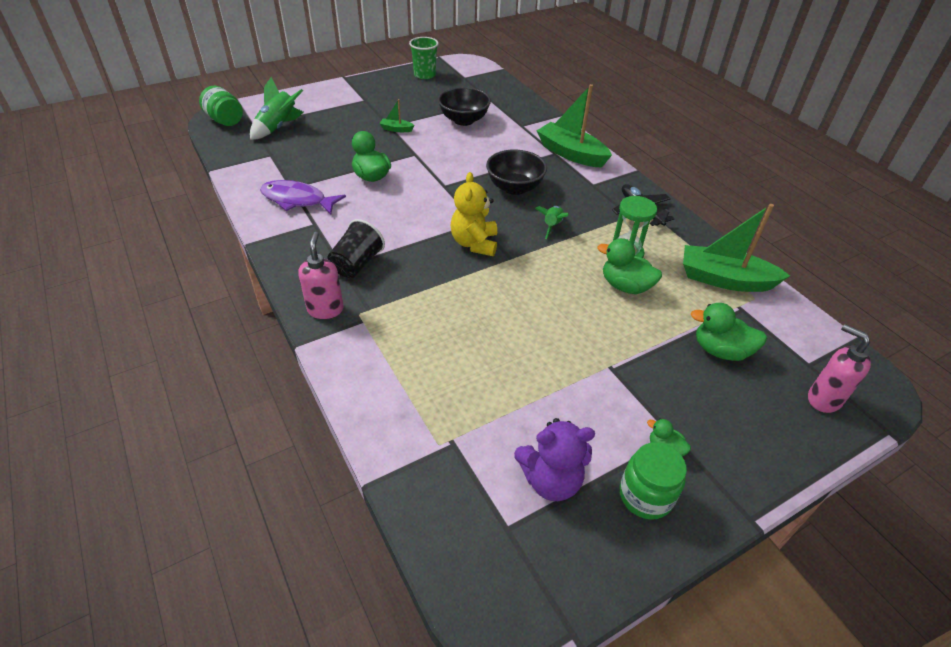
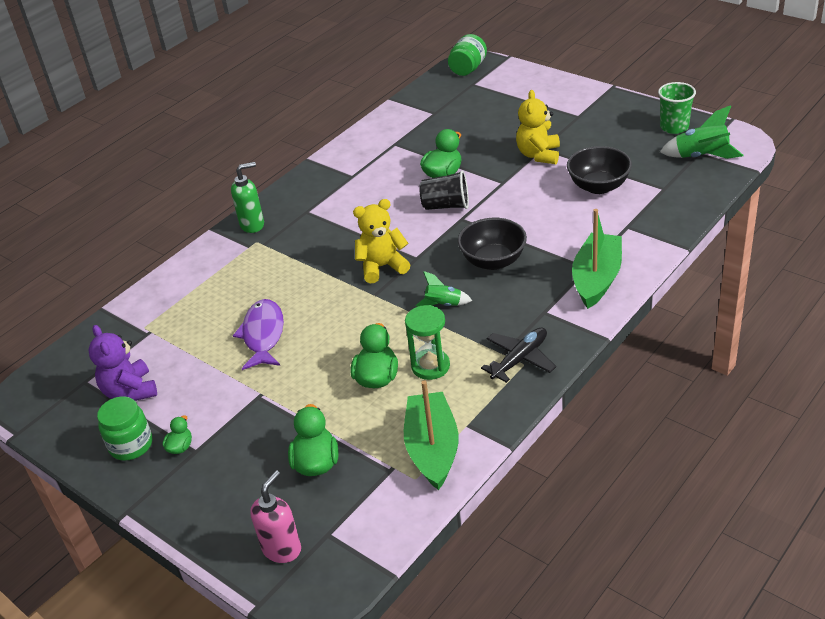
camera: 75 degrees right, 5 degrees down
green rocket [250,77,304,140] -> green rocket moved to [660,105,743,159]
purple fish [260,180,346,214] -> purple fish moved to [233,299,284,370]
pink soap dispenser [298,232,344,319] -> green soap dispenser [231,162,264,233]
black cup [327,219,385,278] -> black cup moved to [419,170,469,210]
green boat [379,99,415,132] -> yellow teddy bear [516,90,560,164]

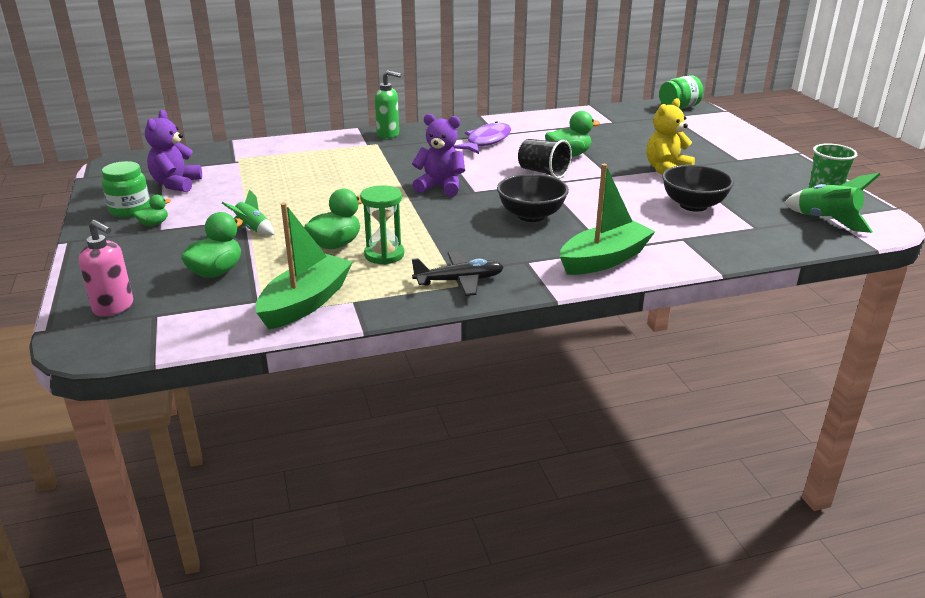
camera: 30 degrees right, 10 degrees down
purple fish [233,299,284,370] -> purple fish moved to [453,121,511,154]
pink soap dispenser [250,470,301,563] -> pink soap dispenser turned 60 degrees clockwise [79,220,133,317]
yellow teddy bear [353,199,411,284] -> purple teddy bear [412,114,465,196]
green rocket [416,271,472,306] -> green rocket moved to [222,190,274,235]

